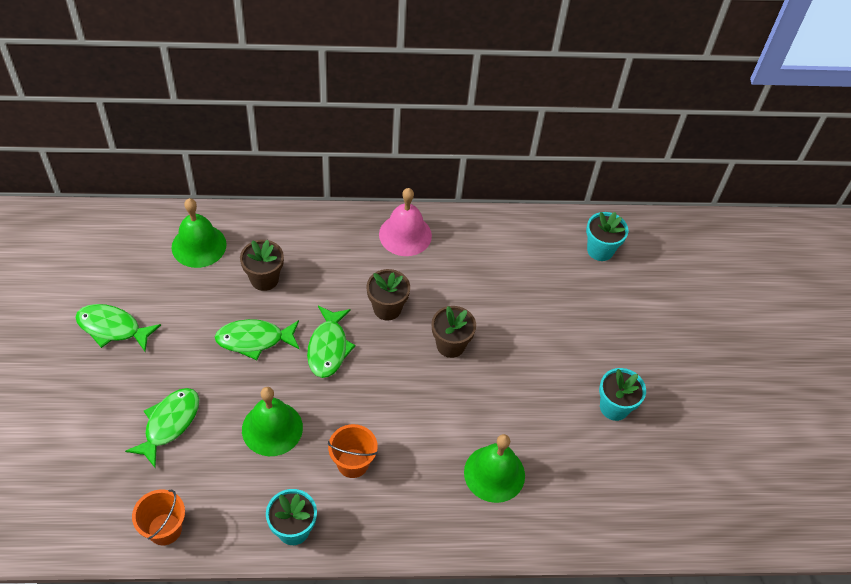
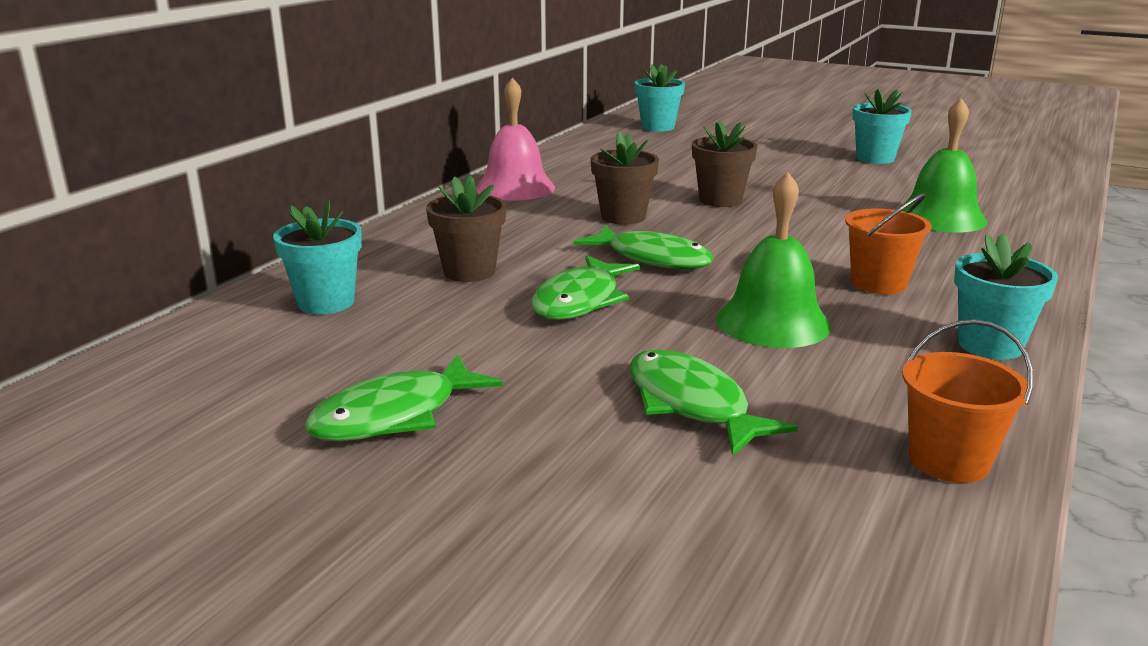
camera: 55 degrees left, 30 degrees down
green bell [171,198,227,268] -> turquoise flower pot [273,200,362,314]

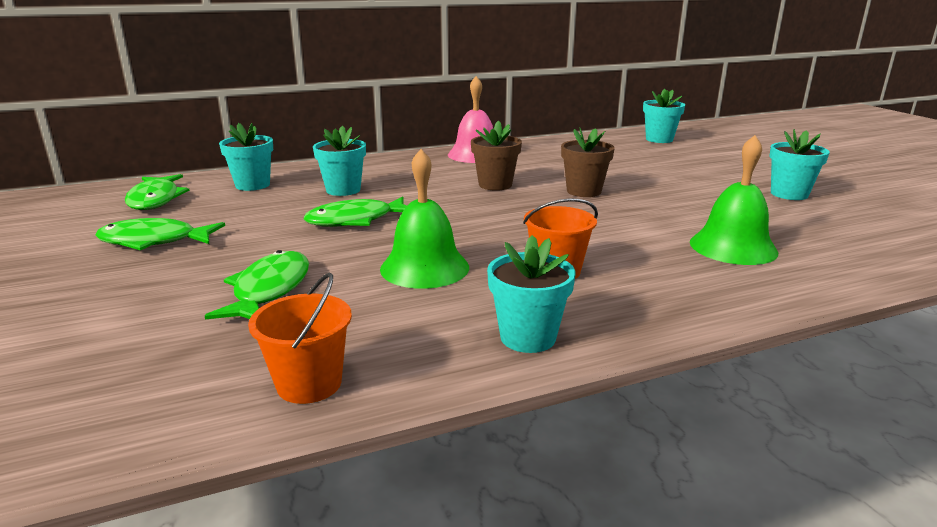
camera: 40 degrees right, 0 degrees up
brown flower pot [426,176,506,282] -> turquoise flower pot [313,126,366,196]
green fish [574,225,714,269] -> green fish moved to [125,174,189,210]

